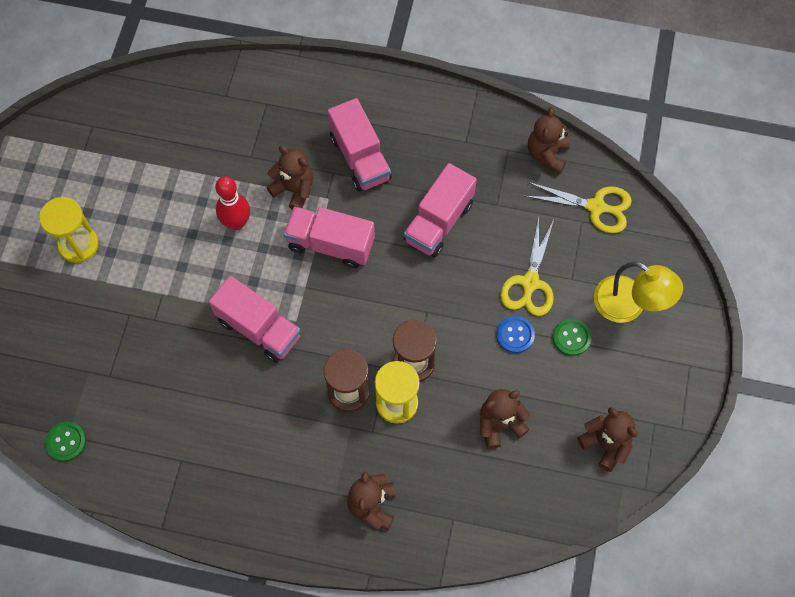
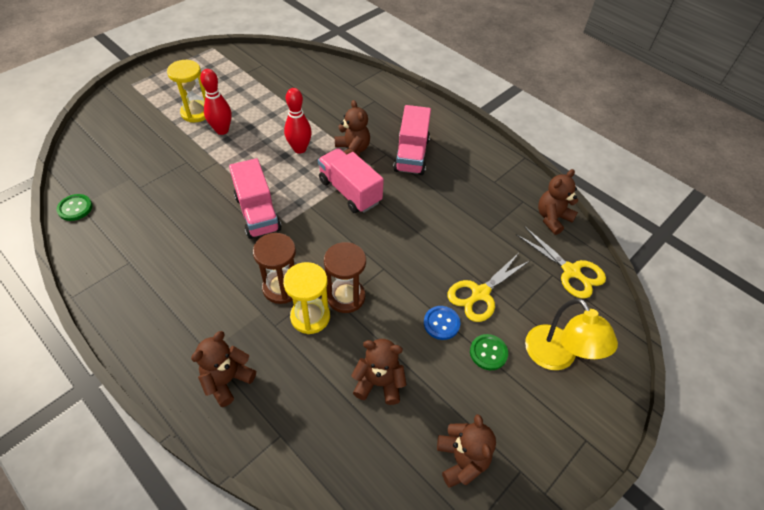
camera: 30 degrees right, 15 degrees down
pink truck [404,163,477,257] -> none
none -> red bowling pin [200,69,232,135]

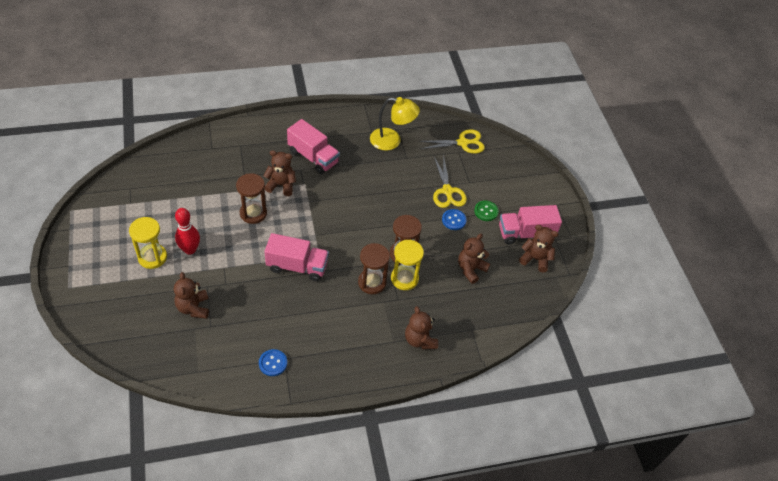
camera: 60 degrees left, 0 degrees up
green button [56,194,93,221] -> none
red bowling pin [284,88,312,154] -> brown hourglass [236,173,267,224]
pink truck [318,148,384,213] -> pink truck moved to [499,205,562,245]
yellow lamp [525,299,618,370] -> yellow lamp moved to [370,97,420,151]
brown teddy bear [538,169,578,235] -> brown teddy bear moved to [174,272,209,319]
none -> blue button [259,349,287,376]

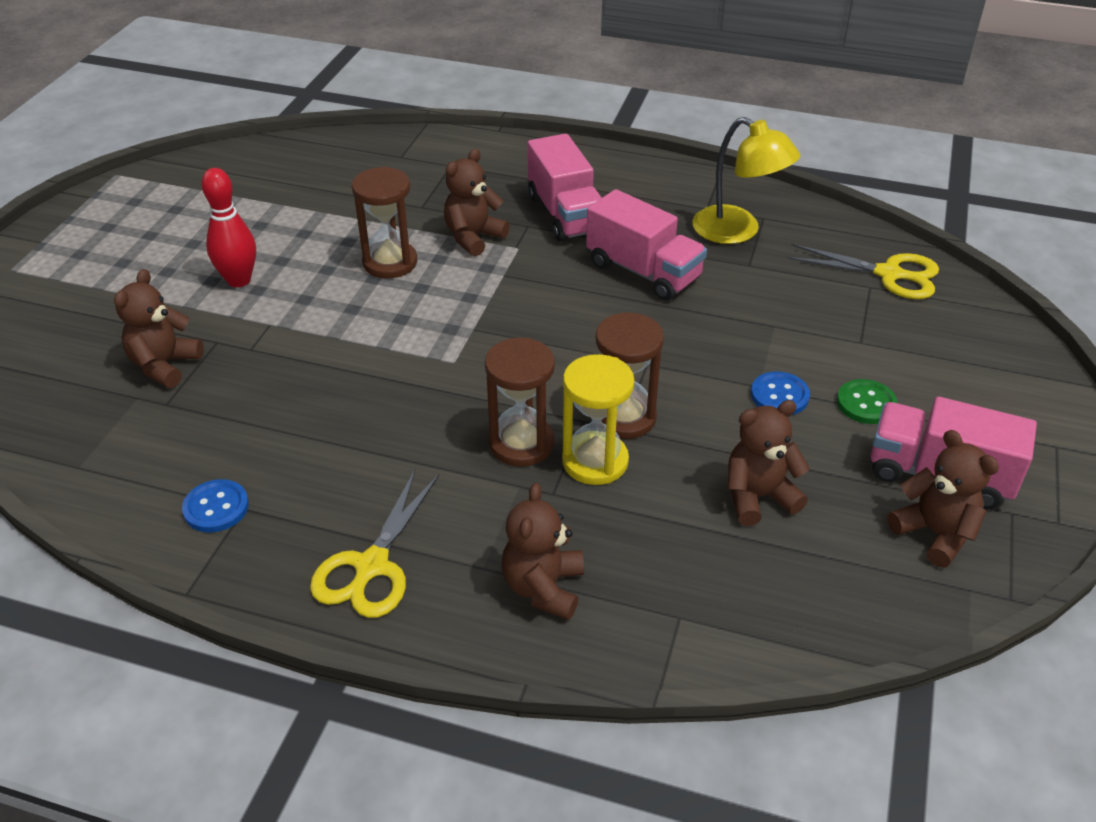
camera: 35 degrees right, 10 degrees down
yellow hourglass [129,217,167,269] -> none
brown teddy bear [263,150,296,196] -> brown teddy bear turned 90 degrees counterclockwise [444,149,510,257]
pink truck [264,233,329,281] -> pink truck moved to [586,189,707,301]
yellow scissors [433,155,467,208] -> yellow scissors moved to [310,470,439,618]

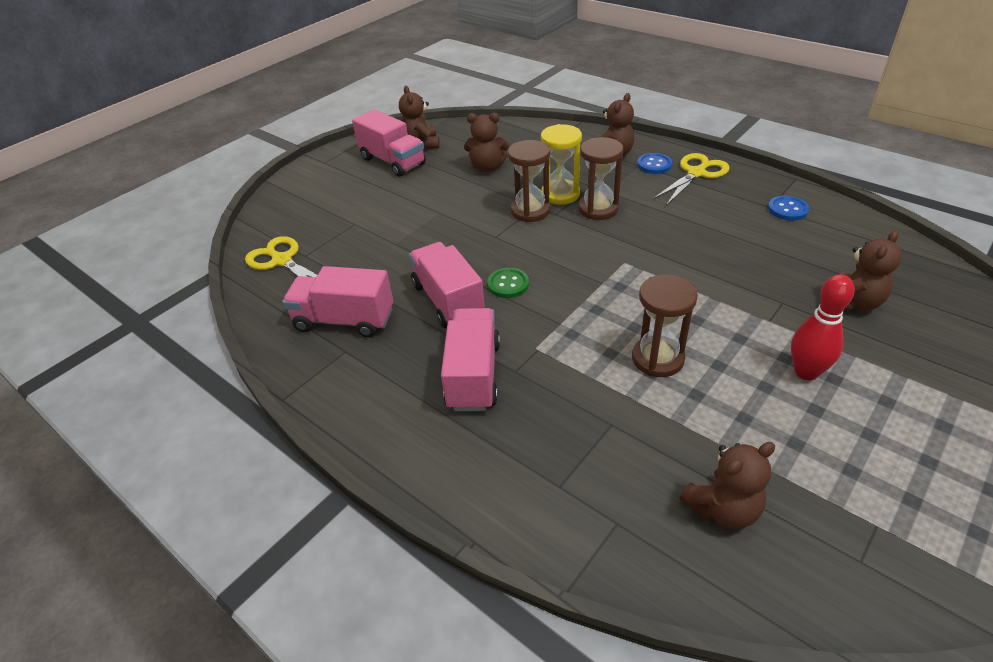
camera: 155 degrees left, 0 degrees up
brown teddy bear [444,149,510,257] -> brown teddy bear moved to [680,442,775,529]
yellow lamp [692,117,800,244] -> pink truck [282,266,393,337]
blue button [751,371,810,415] -> blue button moved to [637,153,672,174]
green button [837,379,898,424] -> green button moved to [487,268,529,298]

